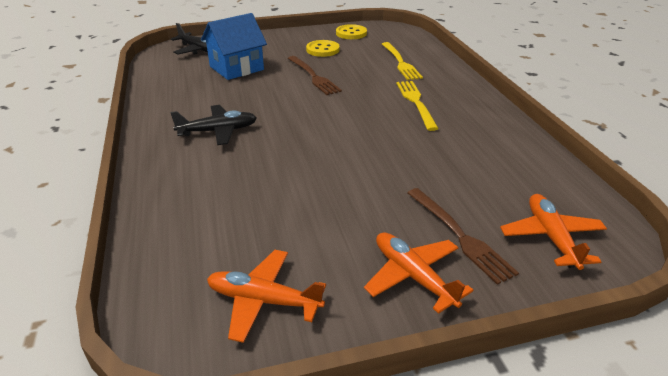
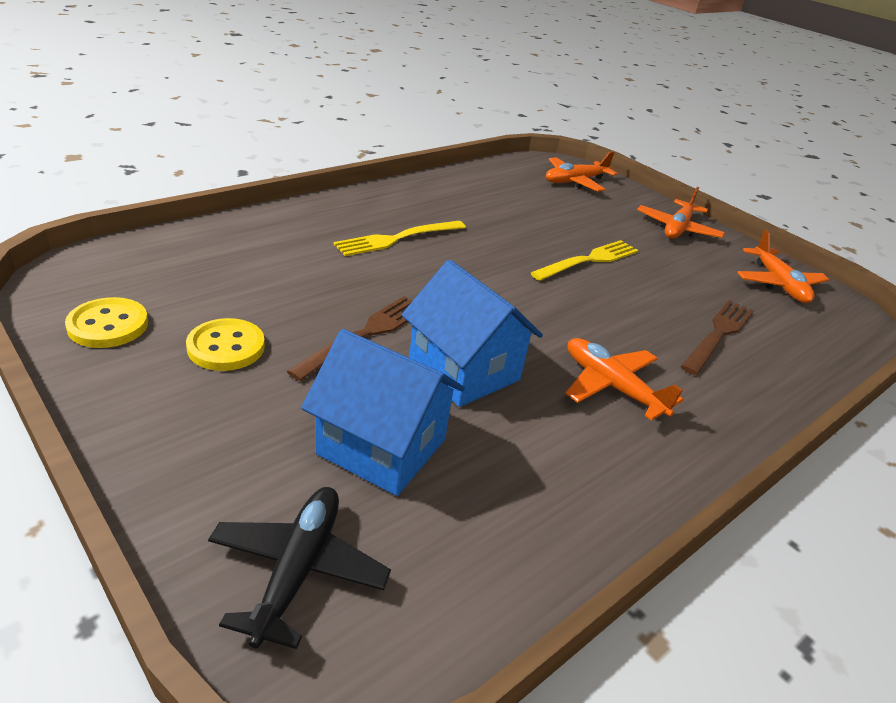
camera: 120 degrees left, 0 degrees up
black plane [170,105,257,145] -> orange plane [565,338,684,421]
yellow fork [382,42,423,80] -> yellow fork moved to [531,240,639,281]
brown fork [407,188,519,285] -> brown fork moved to [681,300,754,375]
none -> blue house [401,260,543,407]

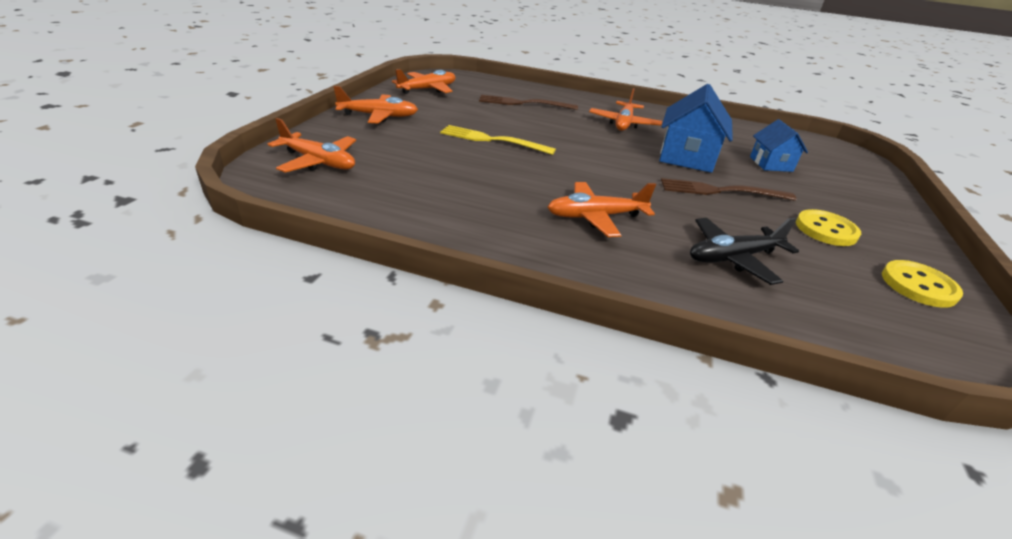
camera: 120 degrees left, 0 degrees up
black plane [208,487,391,649] -> black plane moved to [690,218,799,285]
blue house [301,329,465,496] -> blue house [750,119,808,172], size x0.61
yellow fork [334,221,466,256] -> orange plane [547,182,656,237]

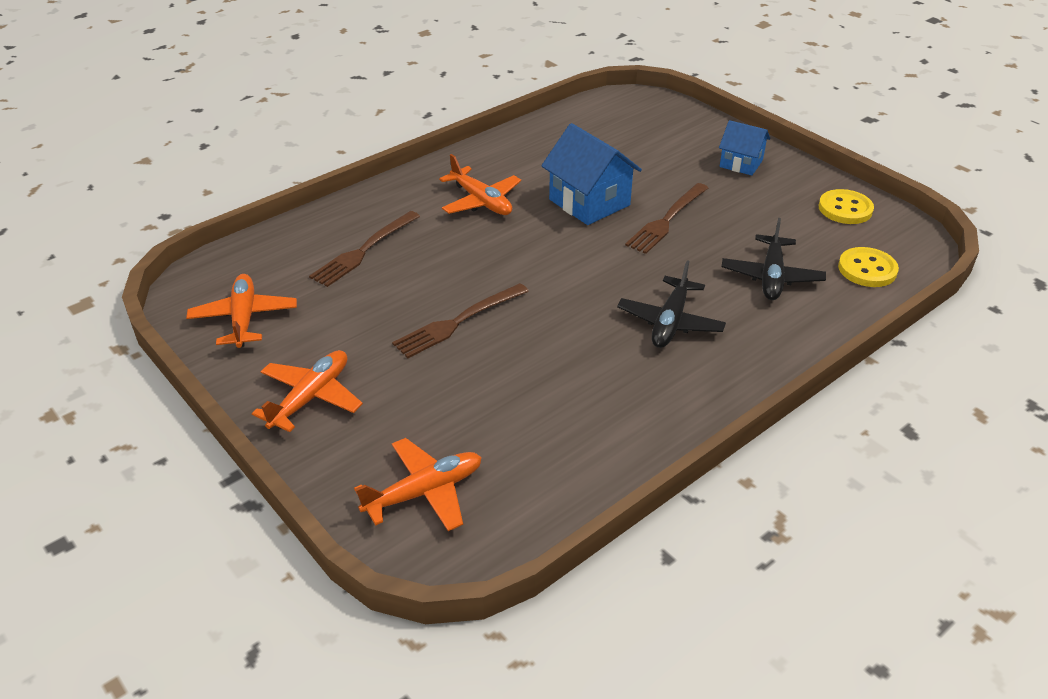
camera: 55 degrees left, 5 degrees up
yellow fork [440,125,556,155] -> brown fork [392,283,529,358]
orange plane [547,182,656,237] -> black plane [617,260,726,348]
blue house [750,119,808,172] -> blue house moved to [719,120,770,176]
yellow button [796,209,861,246] -> yellow button moved to [838,247,899,287]

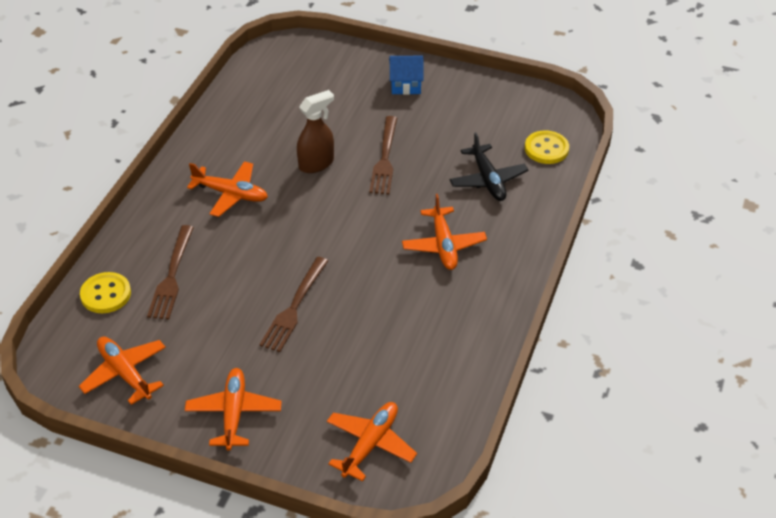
camera: 30 degrees left, 5 degrees up
blue house [541,123,642,225] -> brown spray bottle [297,90,334,173]
black plane [617,260,726,348] -> orange plane [402,194,487,270]
yellow button [819,189,874,224] -> yellow button moved to [80,272,131,313]

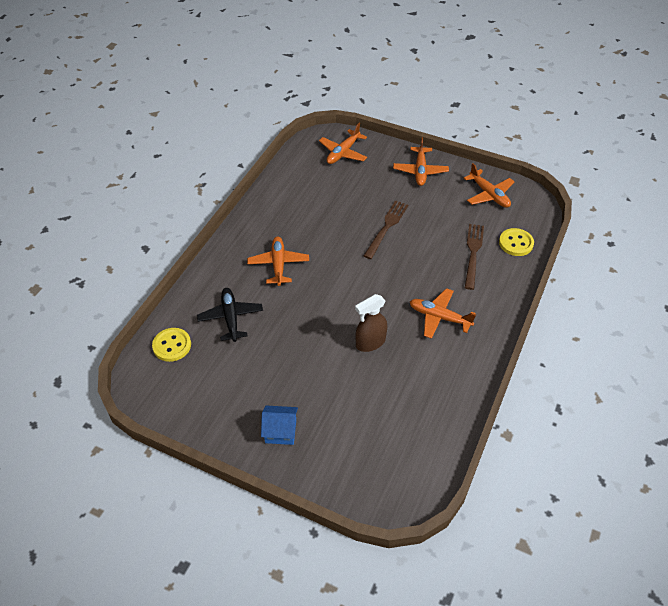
camera: 175 degrees left, 5 degrees up
brown fork [369,116,397,194] -> none

